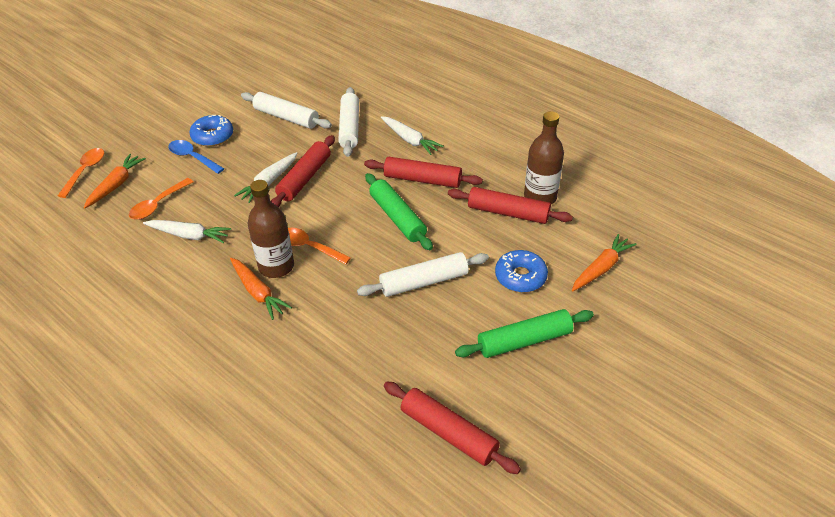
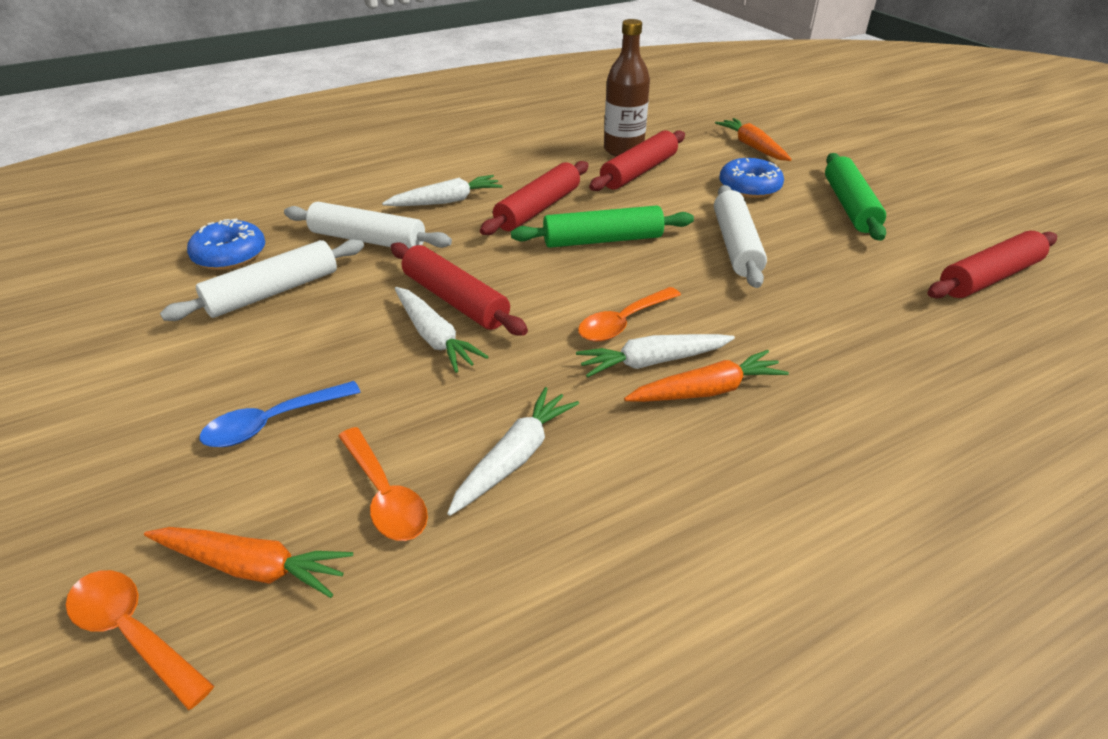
camera: 70 degrees left, 5 degrees down
orange carrot [84,154,146,208] -> orange carrot turned 150 degrees clockwise [144,527,353,598]
blue donut [189,115,233,147] -> blue donut moved to [187,218,265,270]
brown bottle [247,180,294,278] -> white carrot [576,334,735,378]

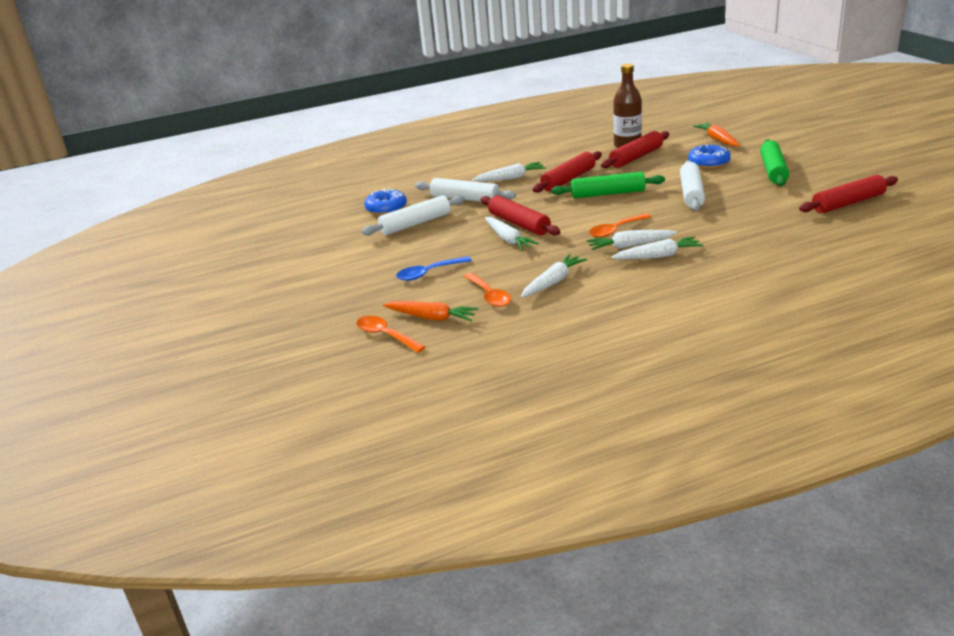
camera: 10 degrees right, 10 degrees down
orange carrot [624,350,789,402] -> white carrot [611,236,704,259]

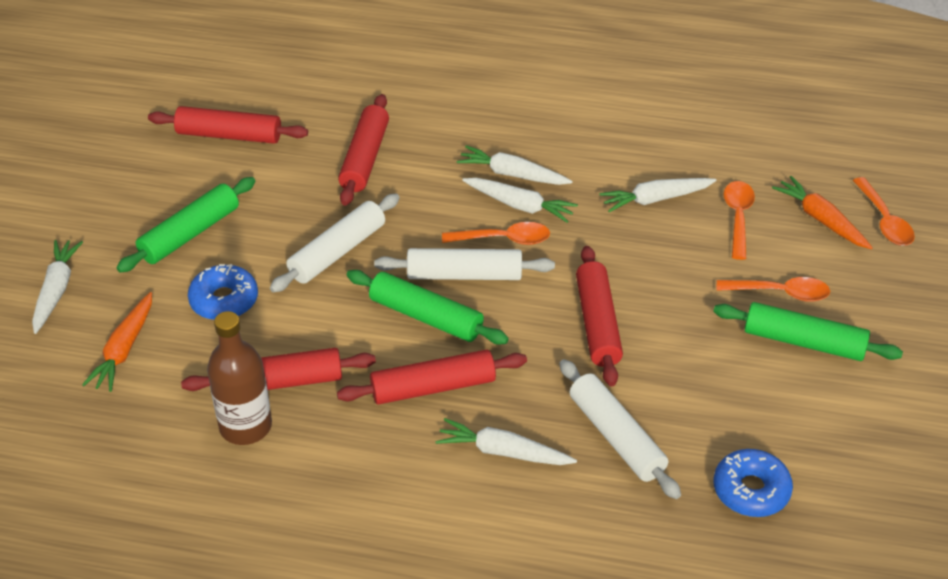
camera: 150 degrees left, 15 degrees up
white rolling pin [361,195,465,235] -> white rolling pin moved to [374,248,555,280]
blue spoon [396,256,472,281] -> orange spoon [717,277,830,302]
white carrot [485,217,539,250] -> white carrot moved to [32,240,83,334]
none -> red rolling pin [338,94,389,206]
none -> green rolling pin [713,302,903,361]

